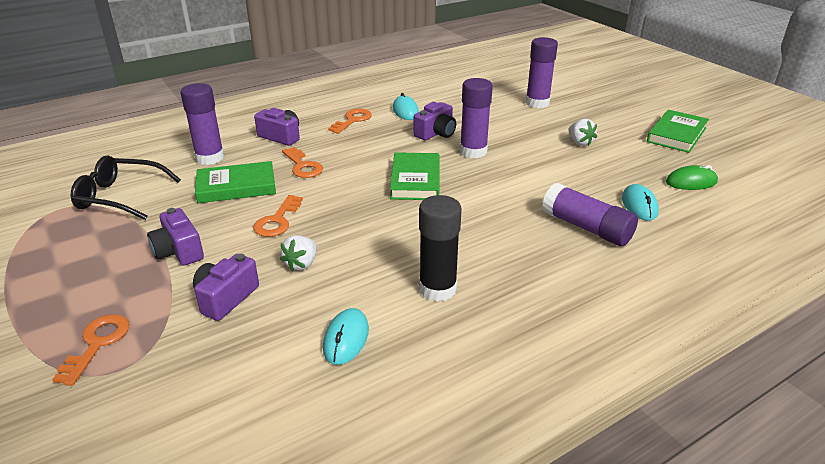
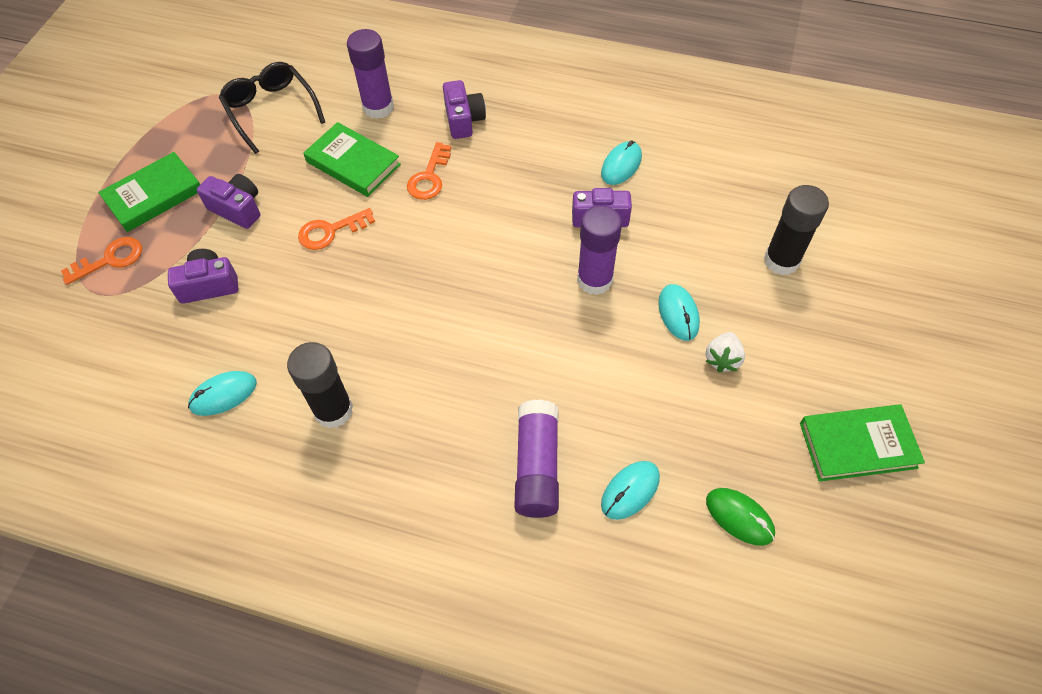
camera: 50 degrees right, 25 degrees up
purple camera [147,208,204,266] -> purple camera turned 105 degrees clockwise [197,174,260,229]
white strawberry [280,235,317,272] -> none
orange key [328,109,372,134] -> none
green book [390,152,439,200] -> green book moved to [98,152,200,232]
purple glue stick [526,37,558,108] -> black glue stick [764,185,829,275]
none -> turquoise mouse [658,284,700,341]

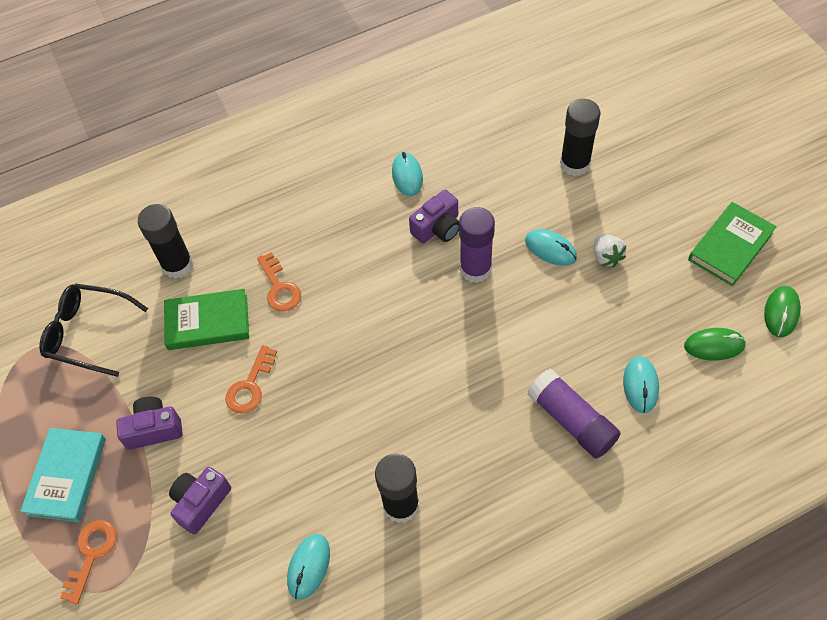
camera: 40 degrees left, 0 degrees up
green book [98,152,200,232] -> turquoise book [20,428,106,522]
purple glue stick [347,29,394,119] -> black glue stick [138,204,193,279]
purple camera [443,80,486,139] -> none
none -> green mouse [764,286,801,337]

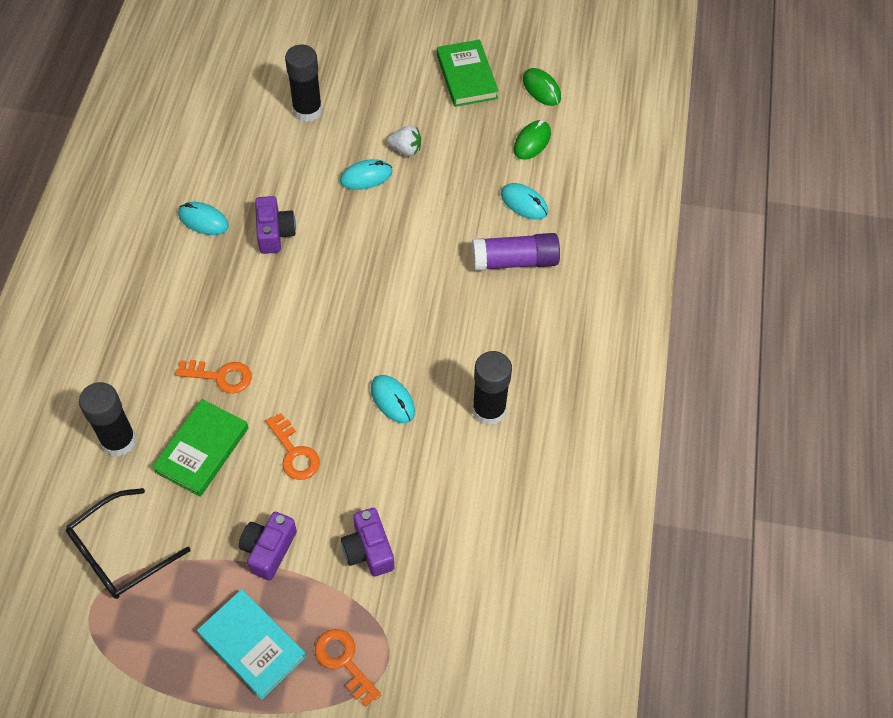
camera: 60 degrees left, 0 degrees up
turquoise mouse [287,534,330,600] -> turquoise mouse moved to [371,375,415,423]
purple glue stick [459,207,495,283] -> none

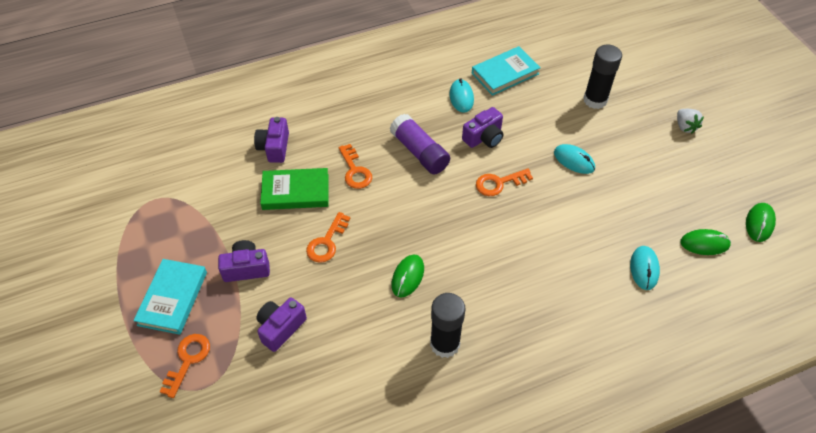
camera: 60 degrees right, 5 degrees down
black glasses [66,488,190,599] -> none
black glue stick [79,382,137,457] -> purple camera [254,117,289,163]
turquoise mouse [371,375,415,423] -> green mouse [391,255,424,298]
white strawberry [387,126,421,156] -> white strawberry moved to [677,109,704,134]
green book [437,40,499,107] -> none
purple glue stick [472,233,560,271] -> purple glue stick moved to [390,114,450,174]
none -> turquoise book [472,46,541,96]
none -> orange key [476,168,533,196]

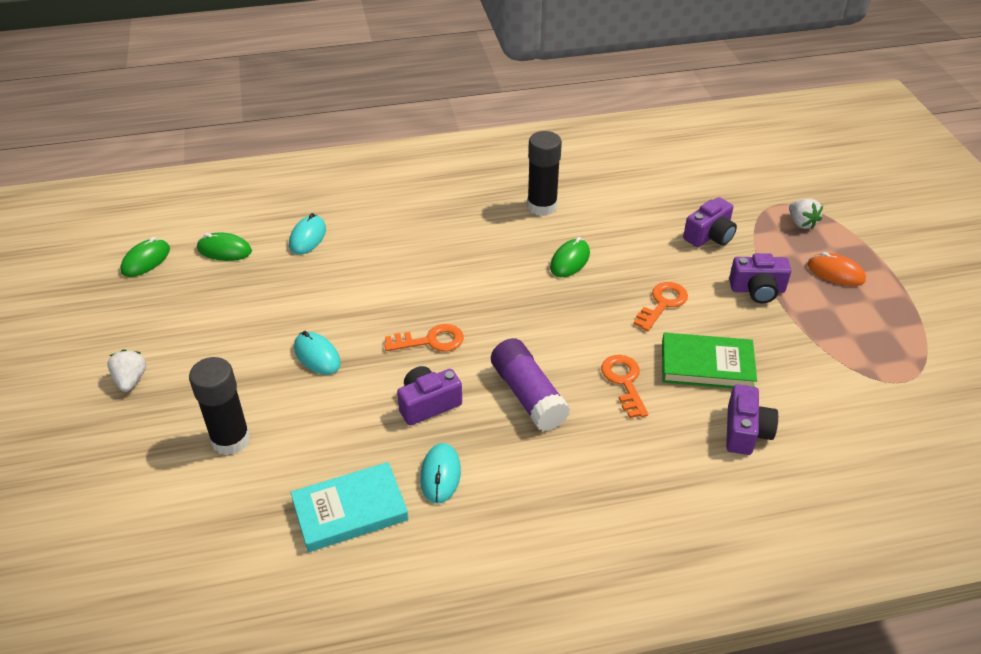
camera: 170 degrees left, 10 degrees down
turquoise book [133,259,207,335] -> orange mouse [808,252,866,286]
orange key [160,334,210,398] -> white strawberry [789,199,823,230]

